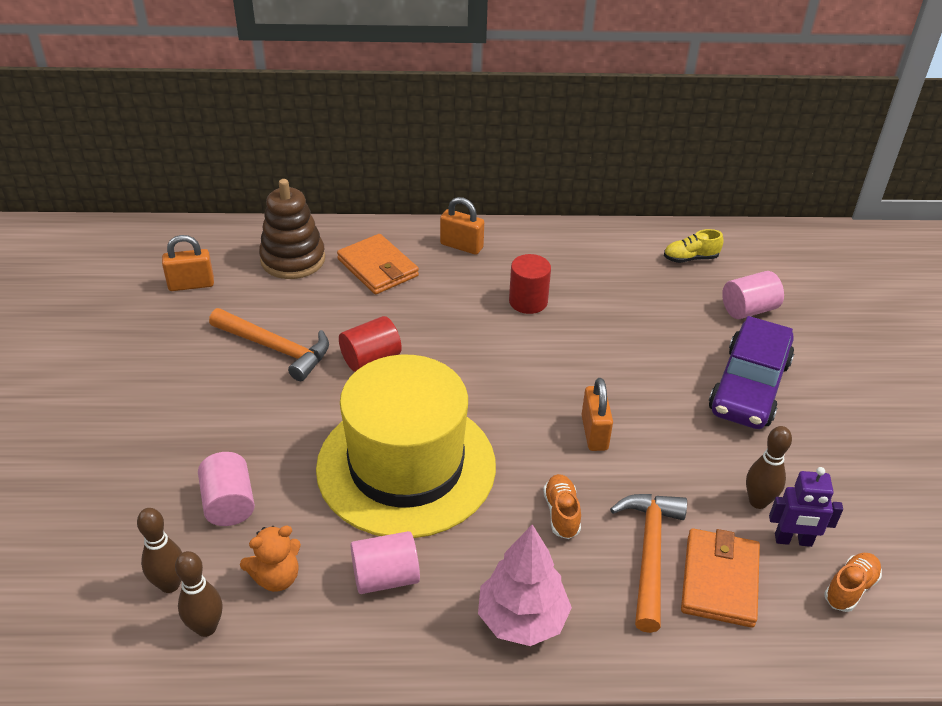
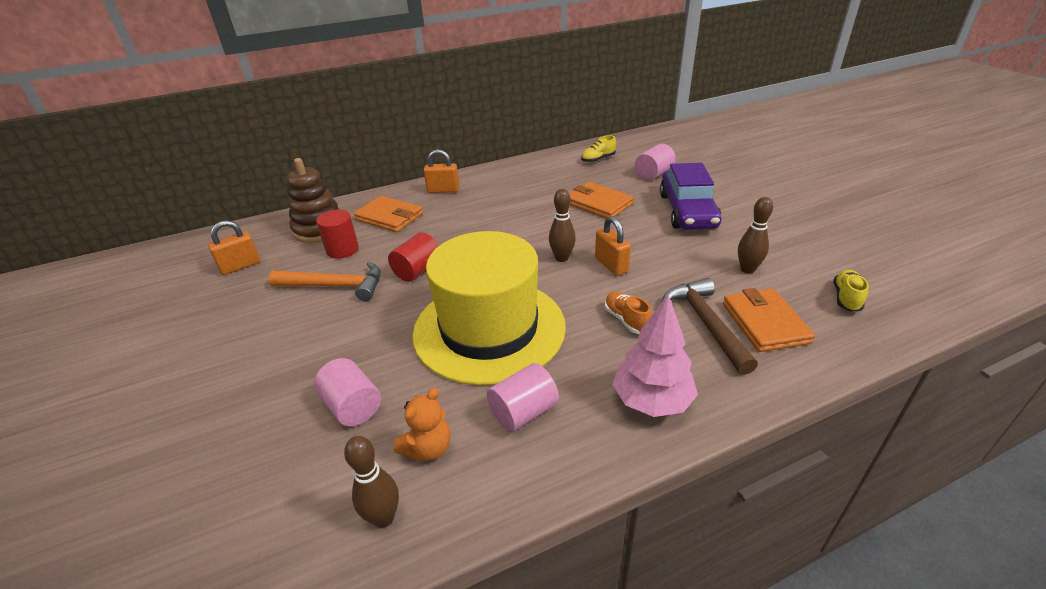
camera: 20 degrees left, 5 degrees down
brown bowling pin [137,508,182,593] -> brown bowling pin moved to [549,189,576,262]
red cylinder [509,254,551,314] -> red cylinder moved to [316,210,359,259]
orange hammer [610,494,687,633] -> brown hammer [661,278,758,375]
purple robot [769,467,843,547] -> none
orange shoe [824,553,882,612] -> yellow shoe [833,270,869,312]
none -> orange wallet [569,182,634,219]

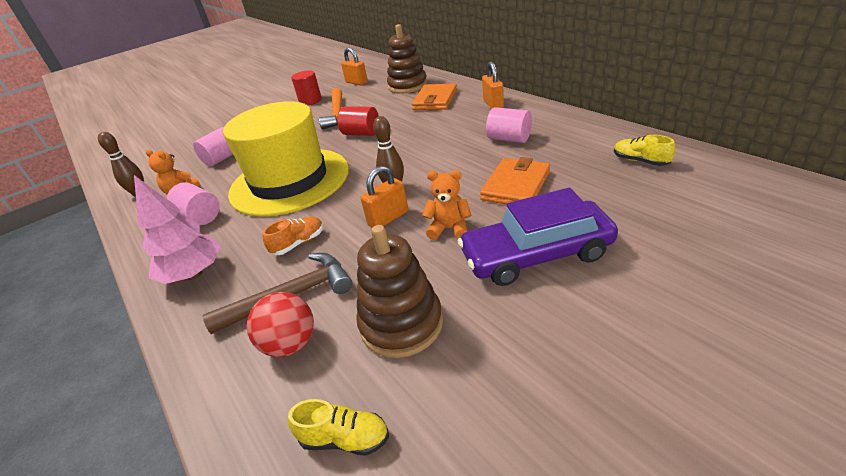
camera: 80 degrees right, 0 degrees up
red cylinder [316,210,359,259] -> red cylinder moved to [291,70,322,105]
pink cylinder [635,144,676,180] -> pink cylinder moved to [486,107,532,143]
orange wallet [723,288,815,352] -> red ball [247,292,314,357]
brown bowling pin [738,197,773,273] -> brown stacking toy [356,225,443,358]
none -> orange teddy bear [422,170,472,240]

